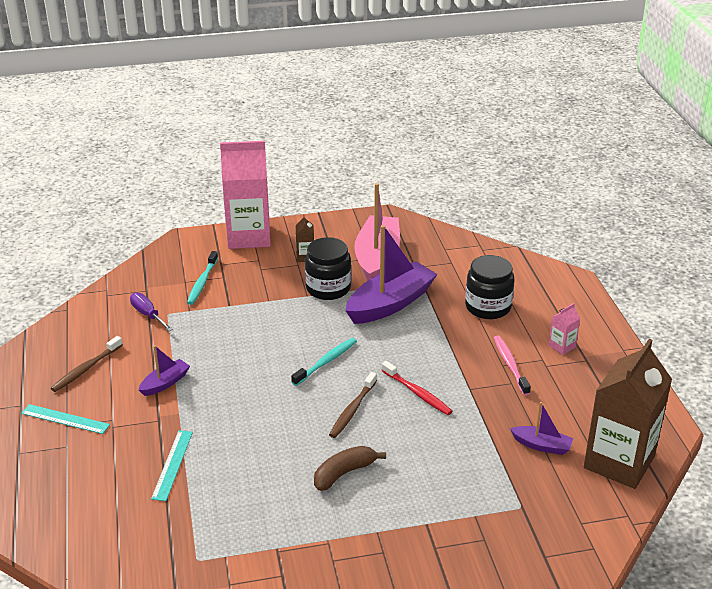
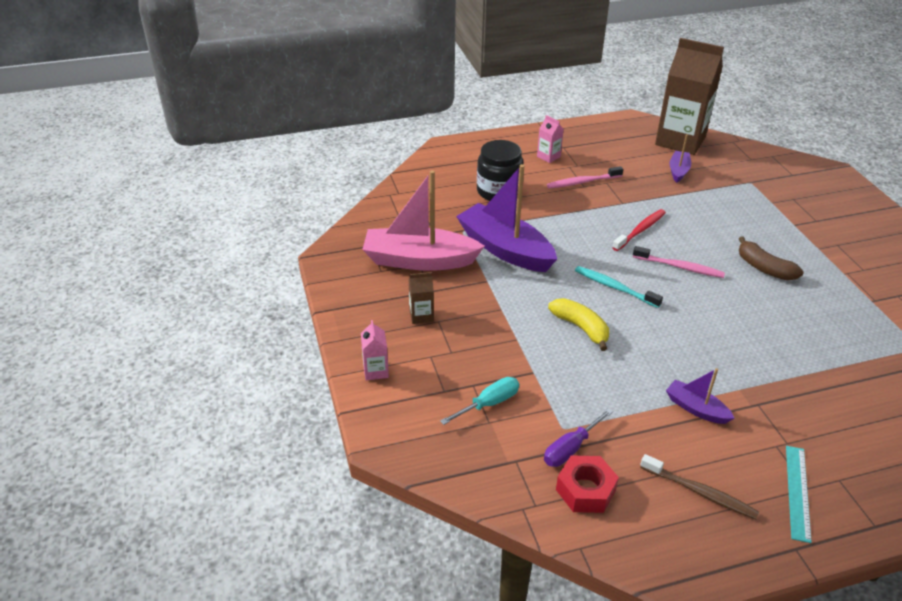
camera: 95 degrees left, 5 degrees up
turquoise ruler [151,430,193,501] -> none
turquoise toothbrush [187,251,218,305] -> turquoise screwdriver [440,377,519,425]
pink carton [220,141,271,249] -> pink carton [361,320,389,380], size x0.41
black jar [305,237,351,300] -> none
brown toothbrush [329,372,377,438] -> pink toothbrush [633,246,725,278]
none -> yellow banana [548,298,609,351]
none -> red nut [556,455,619,513]

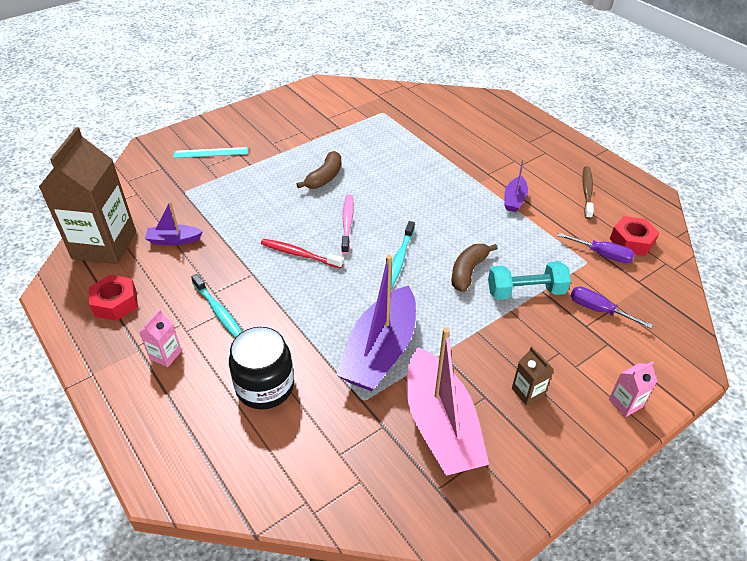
camera: 110 degrees left, 5 degrees up
turquoise screwdriver [440,377,519,425] -> purple screwdriver [570,287,653,329]
pink toothbrush [547,166,623,188] -> turquoise toothbrush [191,274,242,338]
yellow banana [548,298,609,351] -> brown banana [452,244,498,292]
turquoise ruler [786,446,812,543] -> turquoise ruler moved to [173,147,248,158]
none -> red nut [89,275,138,321]
none -> turquoise dumbbell [488,261,571,300]

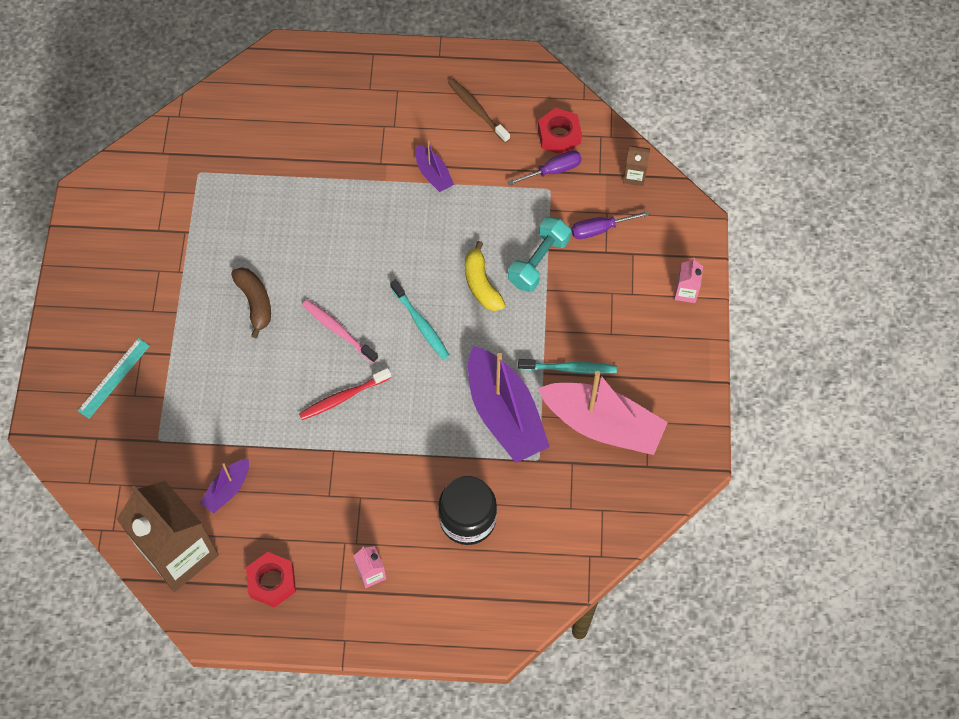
camera: 50 degrees left, 20 degrees up
turquoise toothbrush [191,274,242,338] -> turquoise toothbrush moved to [518,359,617,374]
brown banana [452,244,498,292] -> yellow banana [465,241,505,311]
brown carton [512,347,554,406] -> brown carton moved to [623,146,650,186]

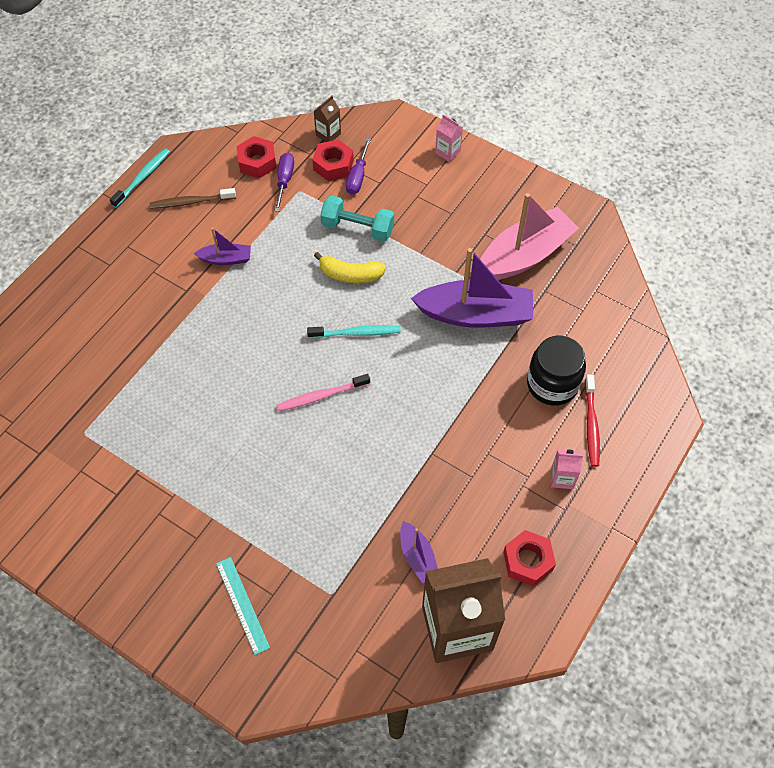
camera: 60 degrees left, 5 degrees down
brown banana [231,267,271,338] -> none
red toothbrush [299,368,391,420] -> red toothbrush moved to [585,375,600,467]
turquoise dumbbell [508,217,571,292] -> turquoise dumbbell turned 45 degrees counterclockwise [320,195,394,242]
turquoise toothbrush [518,359,617,374] -> turquoise toothbrush moved to [110,148,170,208]
none -> red nut [312,139,354,181]

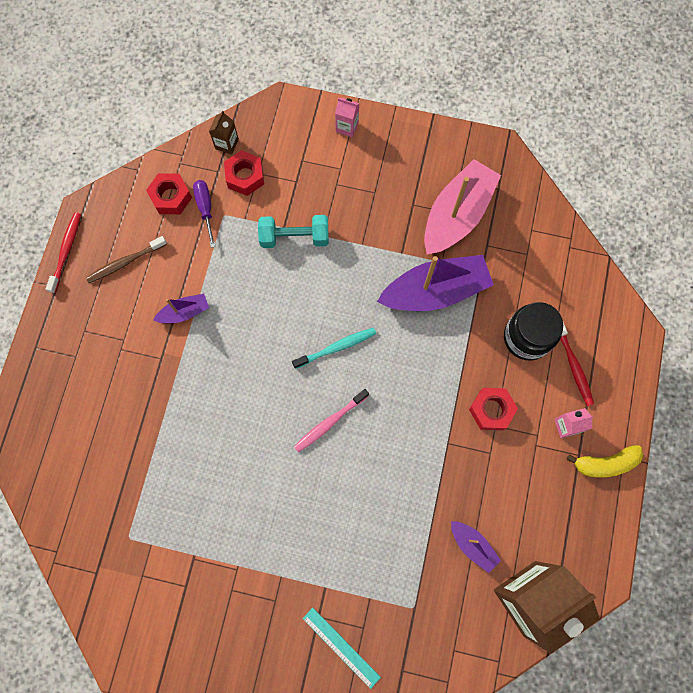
camera: 20 degrees left, 15 degrees up
turquoise toothbrush [110,148,170,208] -> red toothbrush [46,212,81,293]
yellow banana [314,252,386,283] -> yellow banana moved to [567,445,643,478]
purple screwdriver [346,138,371,195] -> none
red nut [503,530,556,586] -> red nut moved to [469,388,518,430]

